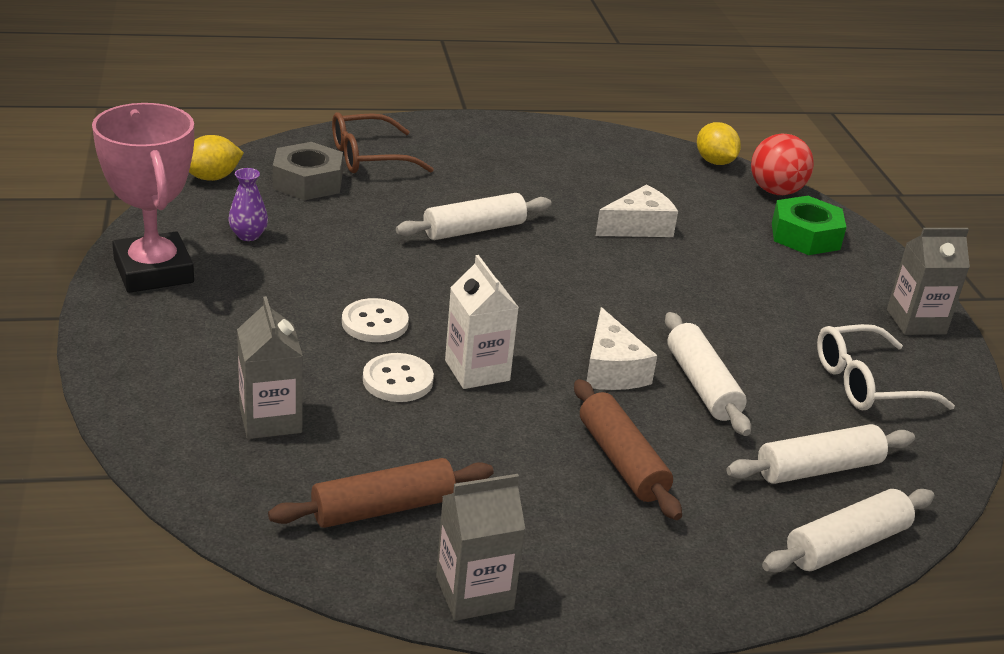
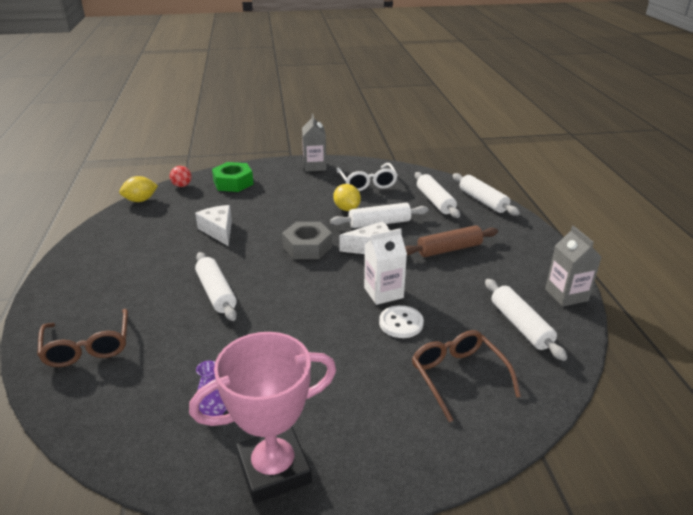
camera: 85 degrees left, 0 degrees up
yellow lemon [189,135,244,181] -> yellow lemon moved to [333,184,361,211]
grey carton [237,296,303,439] -> brown glasses [412,330,521,423]
brown rolling pin [268,458,494,528] -> white rolling pin [485,279,567,361]
grey nut [273,142,343,200] -> grey nut moved to [282,222,332,259]
white button [342,298,409,342] -> none
red ball [751,133,814,195] -> red ball [170,166,192,187], size x0.60

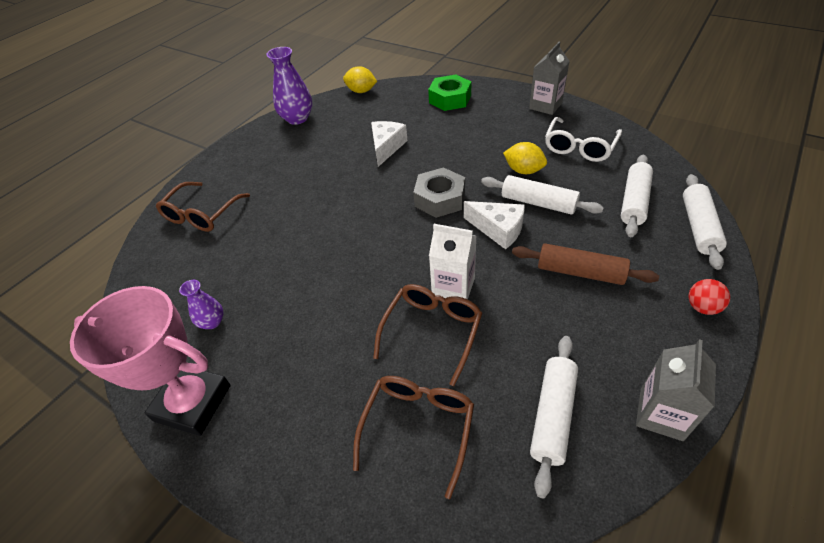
camera: 45 degrees right, 15 degrees up
red ball [170,166,192,187] -> red ball moved to [689,279,730,315]
white rolling pin [195,252,237,321] -> none
yellow lemon [333,184,361,211] -> yellow lemon turned 75 degrees counterclockwise [503,142,547,174]
white button [379,305,424,338] -> brown glasses [373,284,482,386]
none -> purple vase [266,47,312,125]

